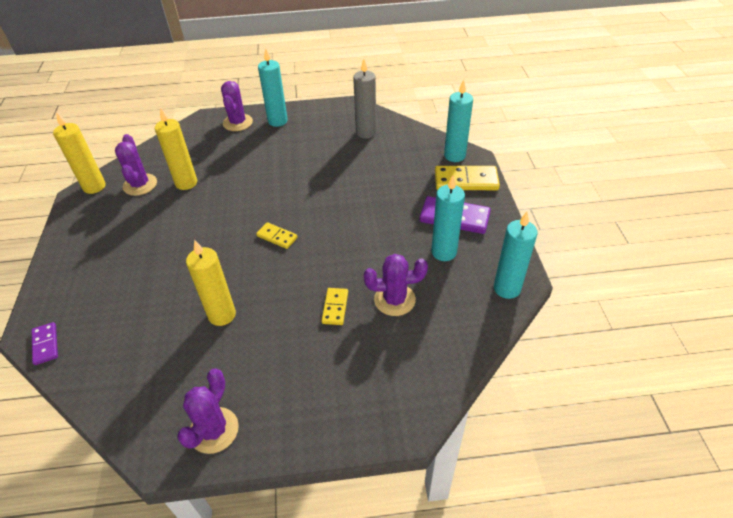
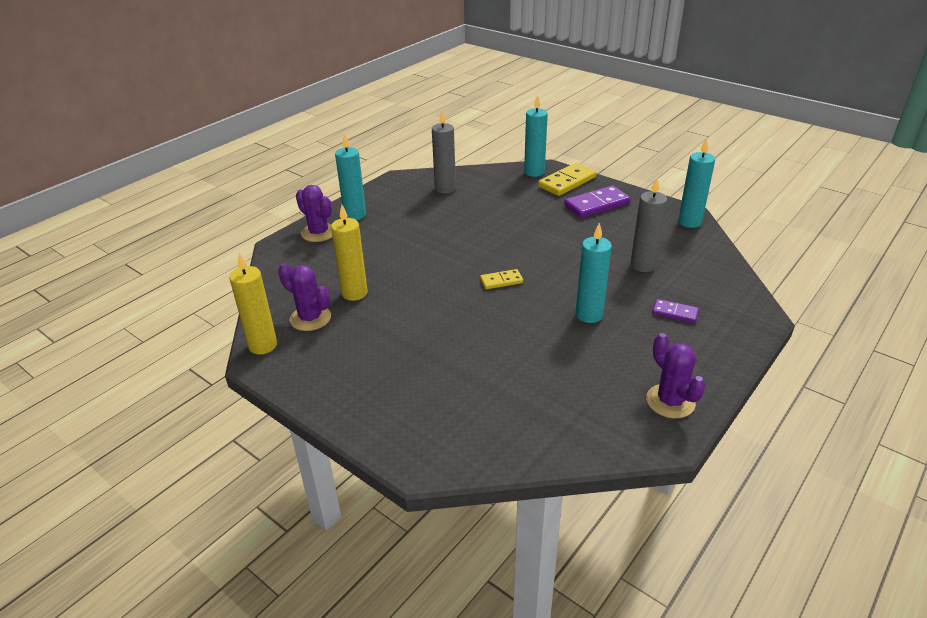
camera: 45 degrees left, 10 degrees down
purple domino [32,322,58,365] -> purple domino moved to [652,299,699,323]
yellow candle [186,240,236,326] -> none
yellow domino [321,288,348,325] -> none
purple cactus [364,254,428,316] -> grey candle [630,178,667,272]
turquoise candle [431,175,465,261] -> turquoise candle moved to [576,223,612,323]

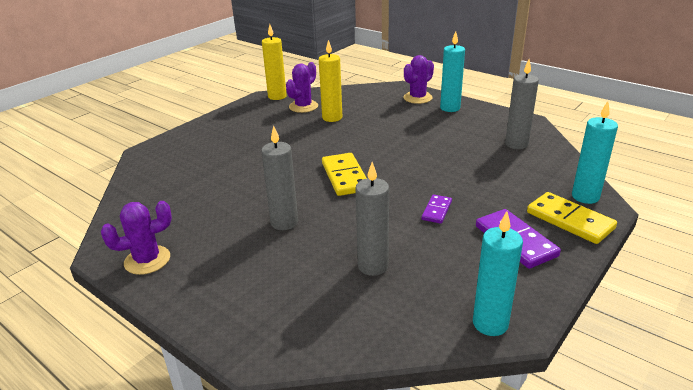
camera: 90 degrees right, 5 degrees down
yellow domino [480,269,523,289] -> yellow domino [322,153,367,196], size x1.77
turquoise candle [576,223,612,323] -> grey candle [261,126,298,230]
purple domino [652,299,699,323] -> purple domino moved to [421,194,452,224]

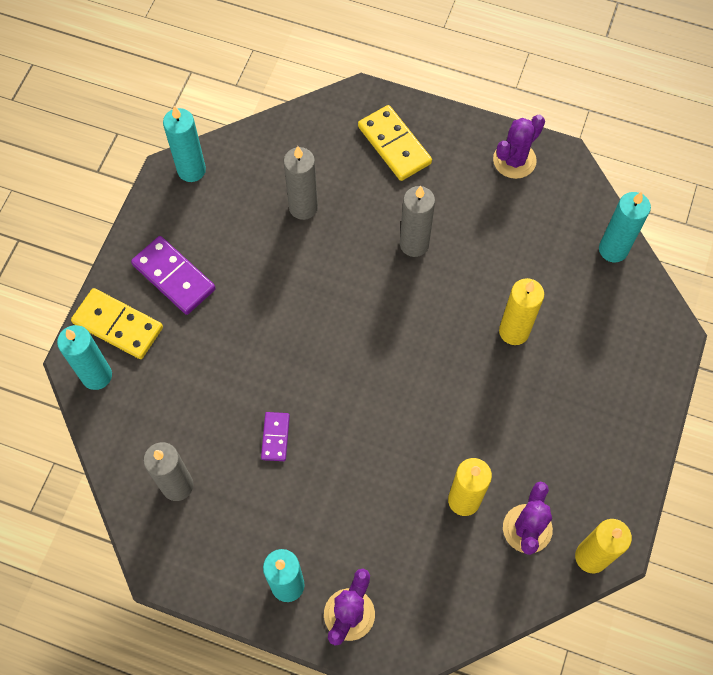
camera: 160 degrees right, 35 degrees up
yellow domino [322,153,367,196] -> yellow domino moved to [358,105,432,181]
purple domino [421,194,452,224] -> purple domino moved to [261,412,290,461]
none -> yellow candle [499,278,544,345]
none -> turquoise candle [599,192,651,262]

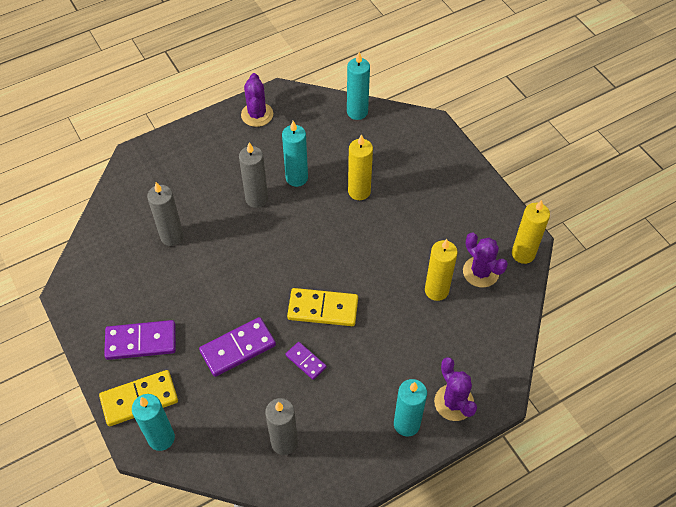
camera: 50 degrees left, 10 degrees down
turquoise candle [163,106,206,182] -> turquoise candle moved to [282,121,308,187]
yellow domino [358,105,432,181] -> yellow domino moved to [287,288,358,326]
none -> purple domino [199,317,276,377]

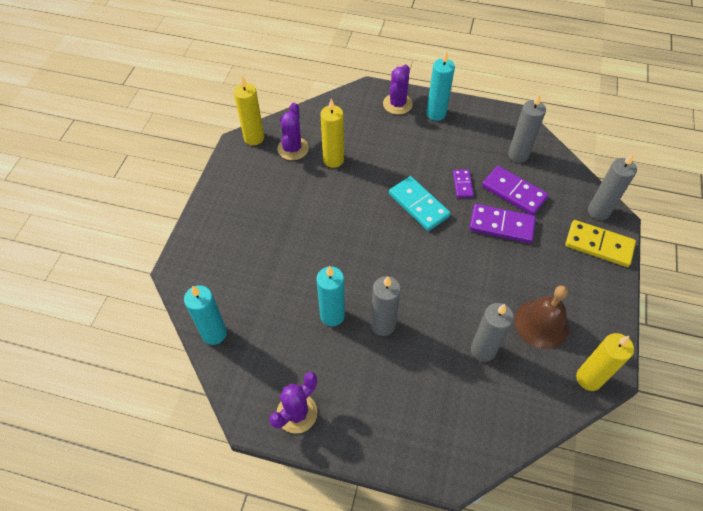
camera: 135 degrees left, 0 degrees up
purple domino [104,320,176,360] -> purple domino moved to [482,166,549,215]
turquoise candle [132,394,175,451] -> grey candle [588,153,637,220]
yellow domino [287,288,358,326] -> turquoise domino [389,176,451,231]
yellow candle [348,134,373,200] -> yellow candle moved to [576,333,634,391]
none -> brown bell [515,286,569,349]

